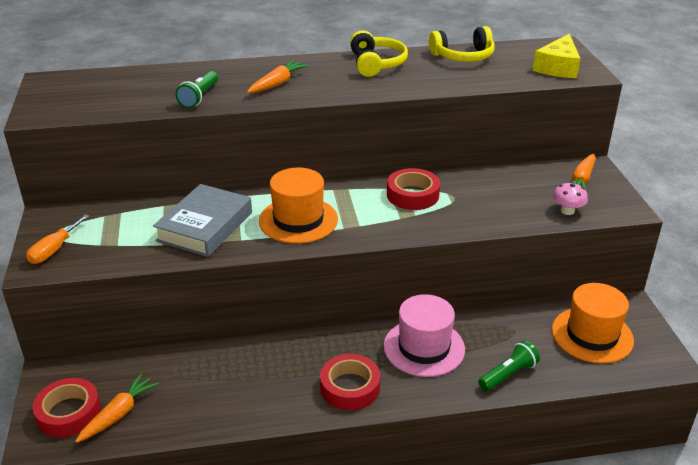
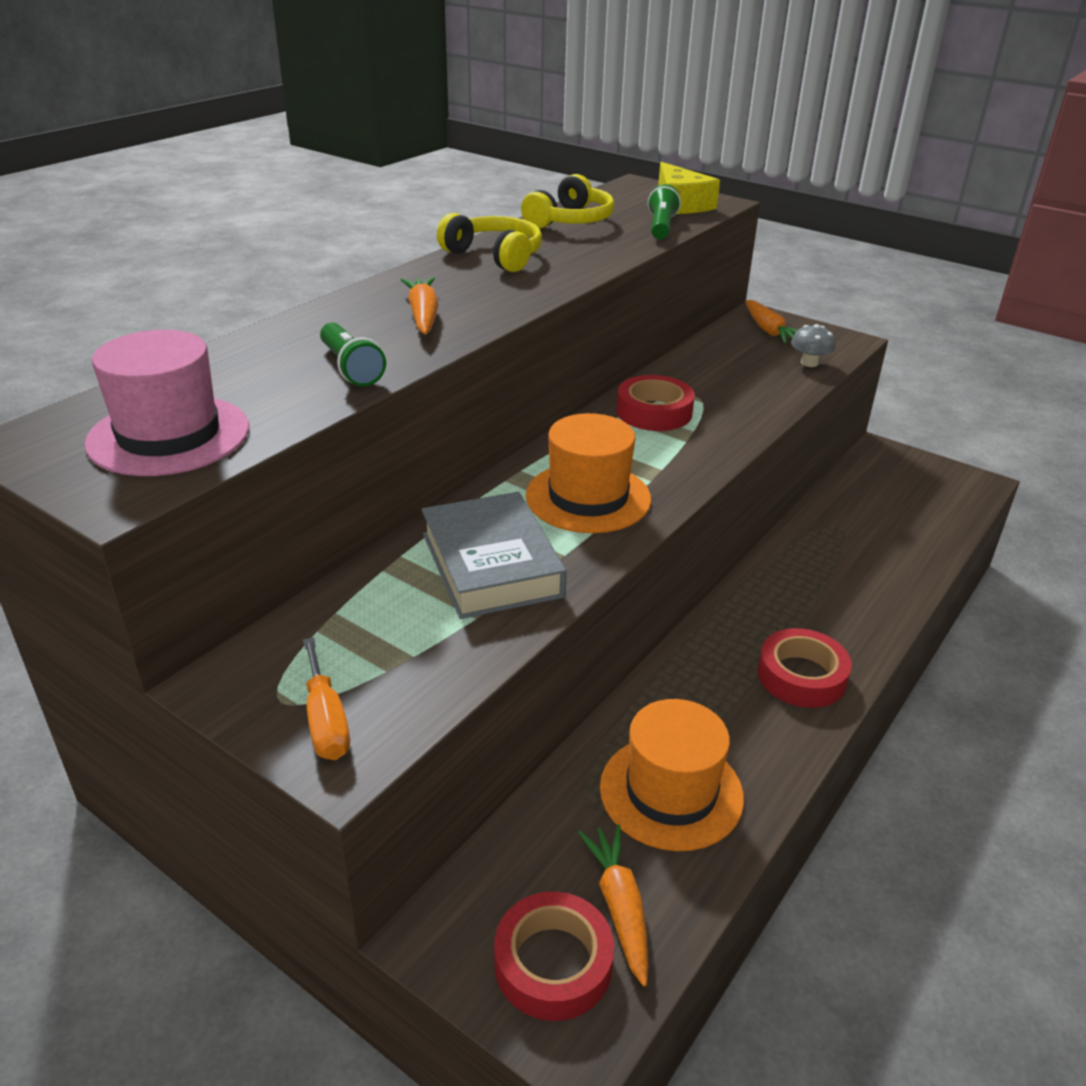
camera: 45 degrees left, 0 degrees up
pink hat [384,294,465,377] -> pink hat moved to [85,330,249,476]
green flashlight [478,340,540,391] -> green flashlight moved to [648,184,681,239]
orange hat [552,283,634,363] -> orange hat moved to [600,699,744,851]
pink mushroom [553,182,588,215] -> grey mushroom [791,324,836,367]

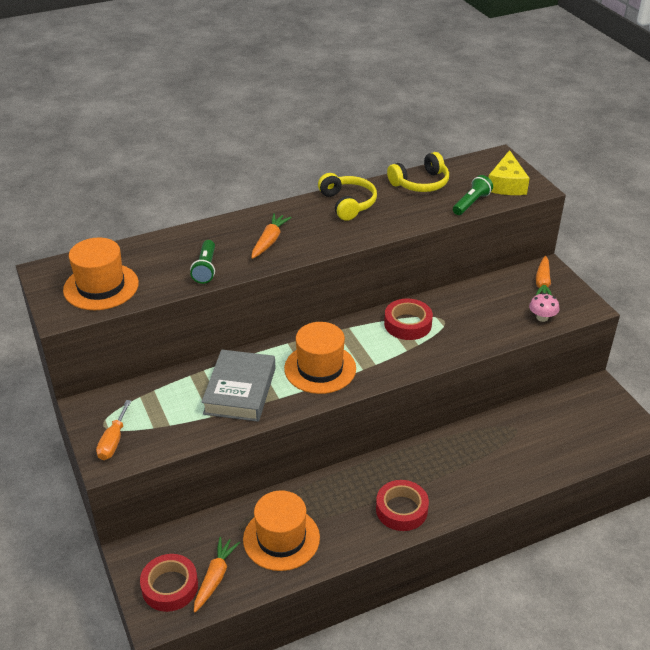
camera: 30 degrees right, 5 degrees up
pink hat [85,330,249,476] -> orange hat [63,237,139,310]
grey mushroom [791,324,836,367] -> pink mushroom [529,293,559,322]

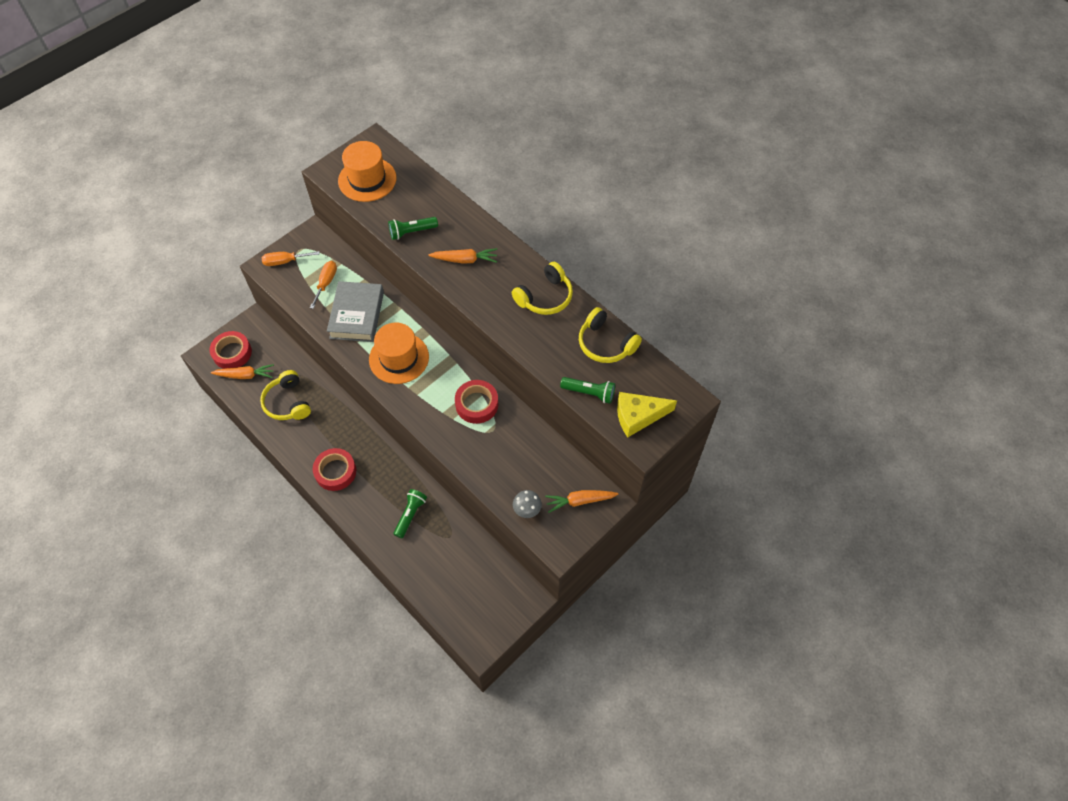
camera: 70 degrees right, 20 degrees up
grey book [201,350,276,422] -> grey book turned 75 degrees counterclockwise [327,281,384,342]
orange hat [243,490,320,571] -> yellow headphones [260,370,311,420]
pink mushroom [529,293,559,322] -> grey mushroom [513,490,542,518]
none -> orange screwdriver [310,261,337,309]
none -> green flashlight [394,489,427,538]

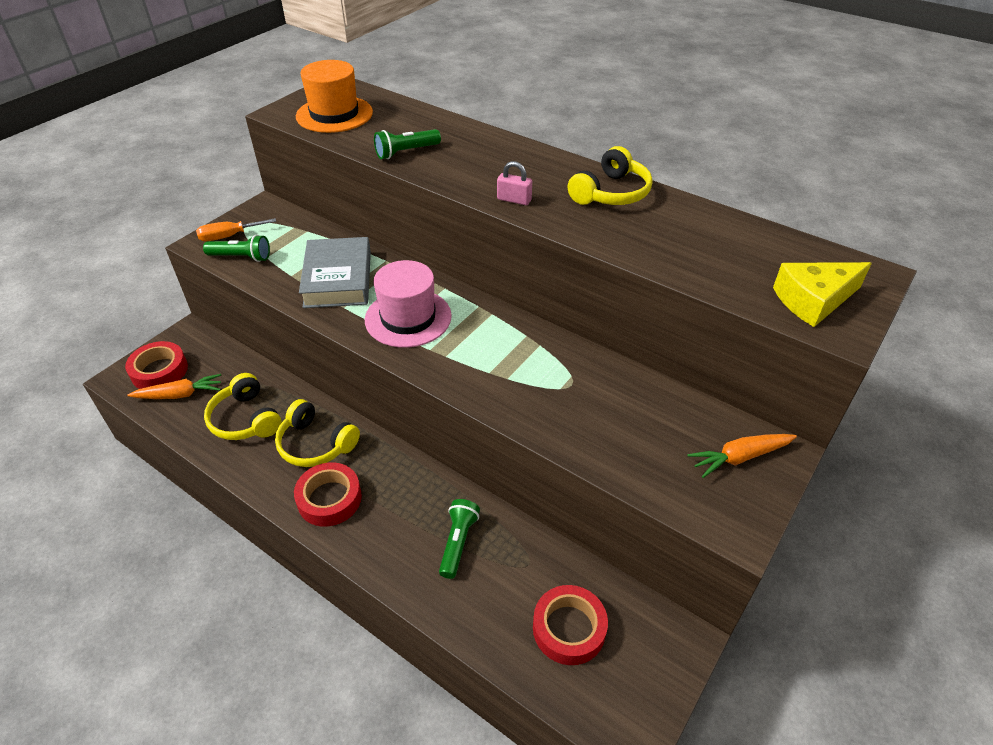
camera: 10 degrees left, 15 degrees down
orange screwdriver [310,261,337,309] -> none
orange hat [369,323,429,384] -> pink hat [365,260,452,348]
orange carrot [428,248,497,263] -> none
red tape [455,380,498,424] -> red tape moved to [533,585,608,665]
grey mushroom [513,490,542,518] -> none
green flashlight [560,377,615,404] -> green flashlight moved to [203,235,270,262]
yellow headphones [579,307,642,363] -> yellow headphones moved to [275,399,360,467]
none -> pink padlock [497,161,532,205]

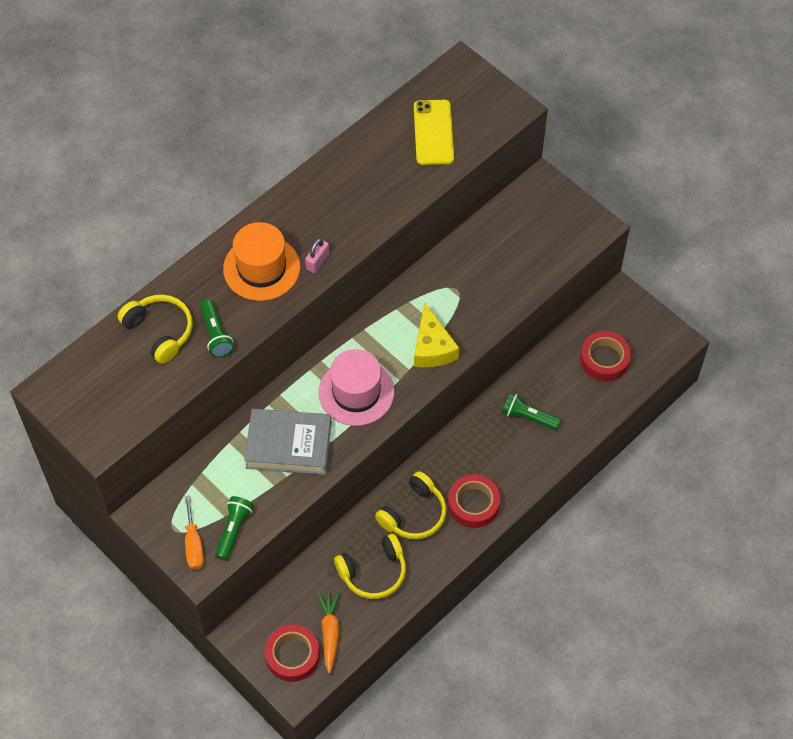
camera: 80 degrees left, 15 degrees up
orange hat [296,60,373,133] -> orange hat moved to [223,222,300,301]
yellow headphones [568,146,652,205] -> yellow headphones moved to [118,295,192,364]
orange carrot [687,434,797,478] -> none
yellow cheese [773,262,872,327] -> yellow cheese moved to [414,303,459,367]
none -> yellow phone [414,100,454,165]

